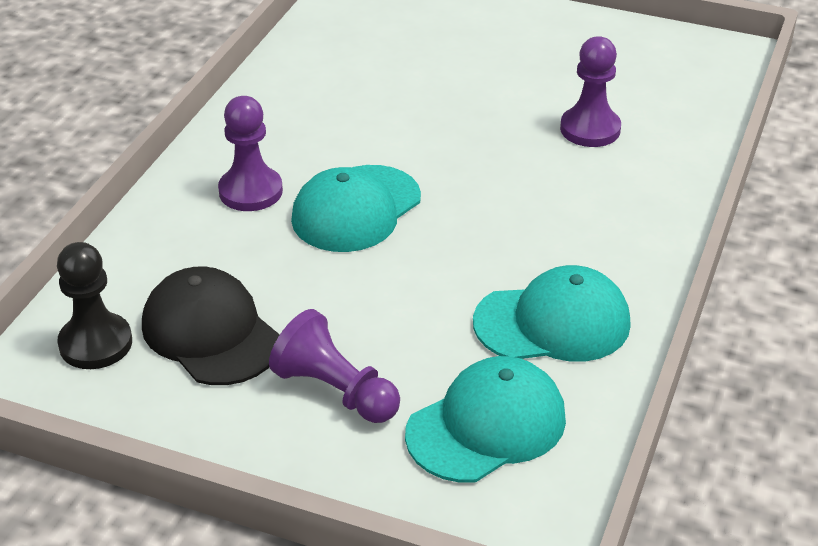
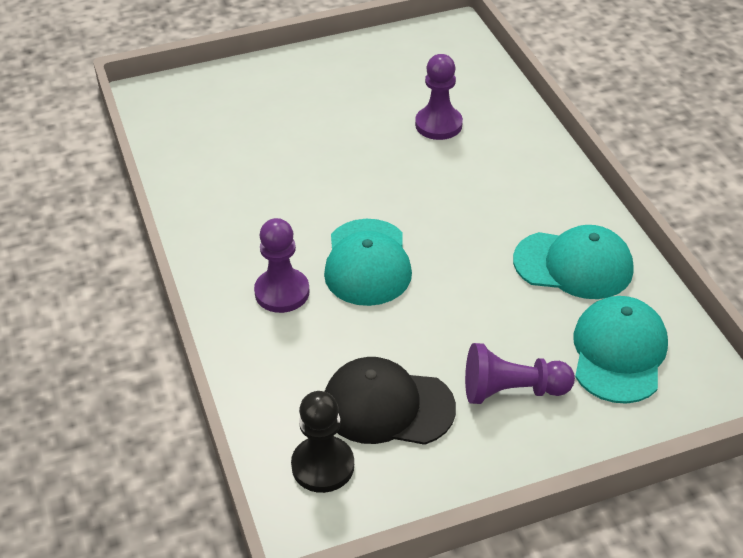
camera: 40 degrees left, 5 degrees up
turquoise cap [473,265,631,362] -> turquoise cap turned 60 degrees clockwise [513,225,633,299]

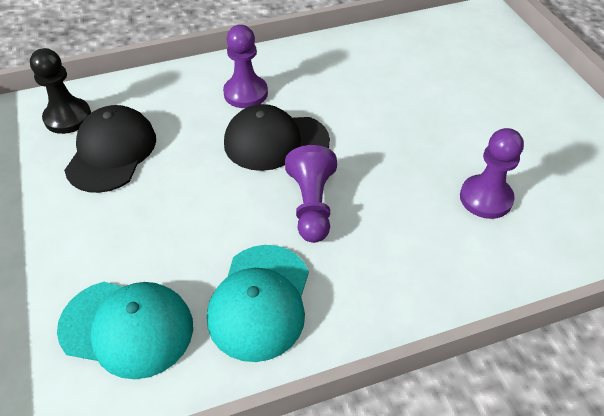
camera: 90 degrees right, 5 degrees up
turquoise cap [324,219,412,306] -> black cap [224,104,330,171]
purple pawn [465,343,575,404] -> purple pawn moved to [285,145,337,243]

